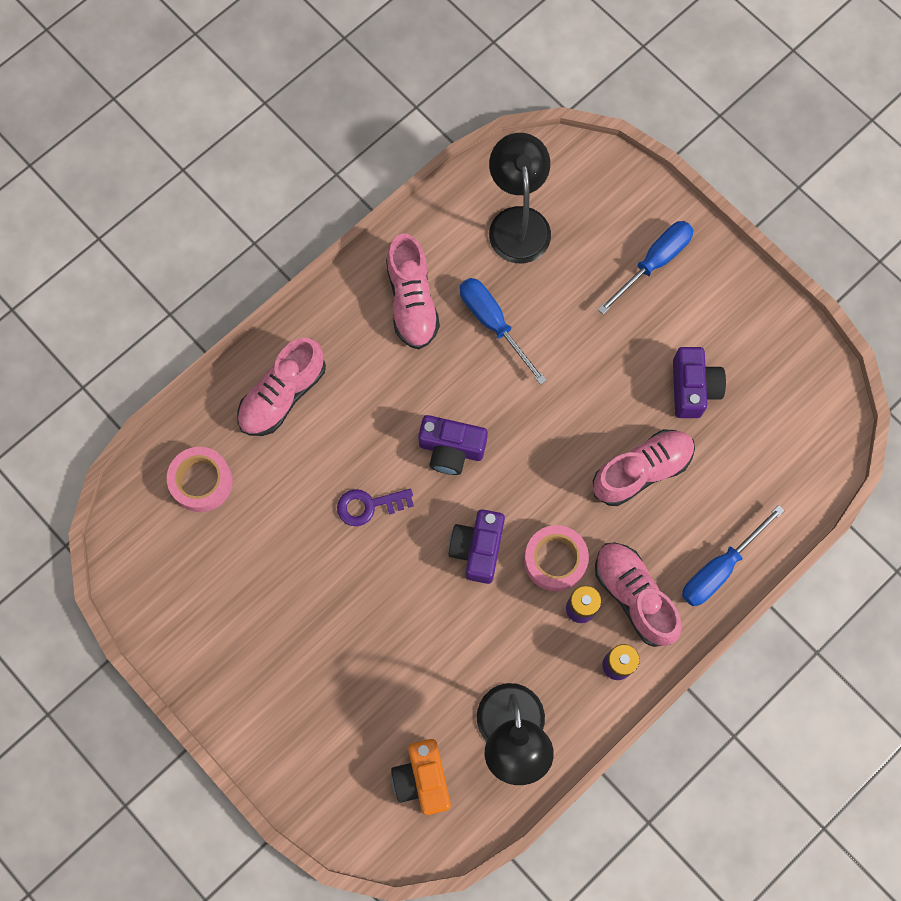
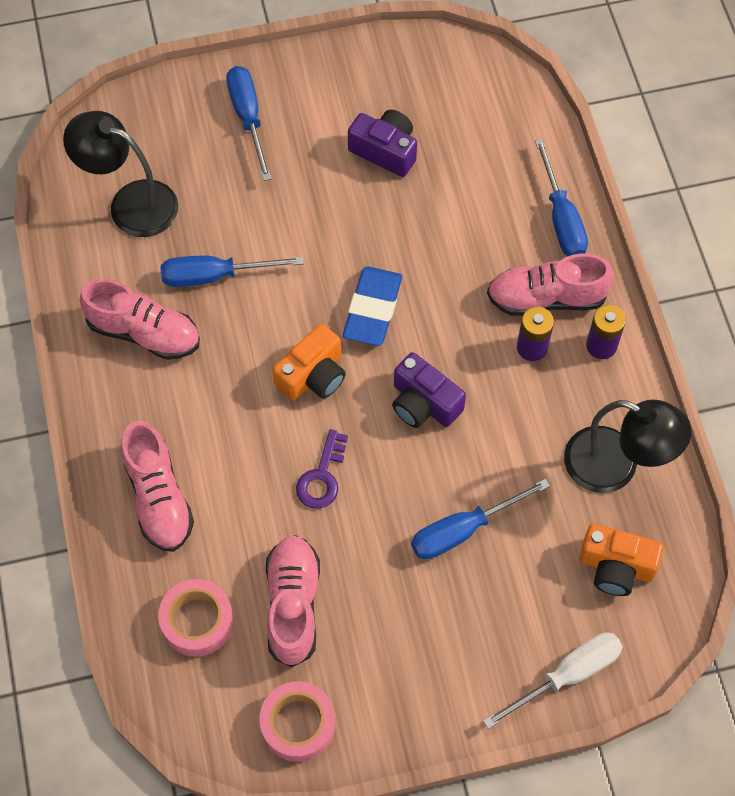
camera: 60 degrees left, 10 degrees down
purple camera [418,415,488,475] -> orange camera [272,324,346,400]
pink tape [524,525,589,591] -> pink tape moved to [259,681,335,762]
pink shoe [593,430,695,506] -> pink shoe moved to [266,535,320,667]
none -> blue eraser [343,266,402,346]
none -> blue screwdriver [411,479,550,559]
none -> white screwdriver [483,632,623,729]

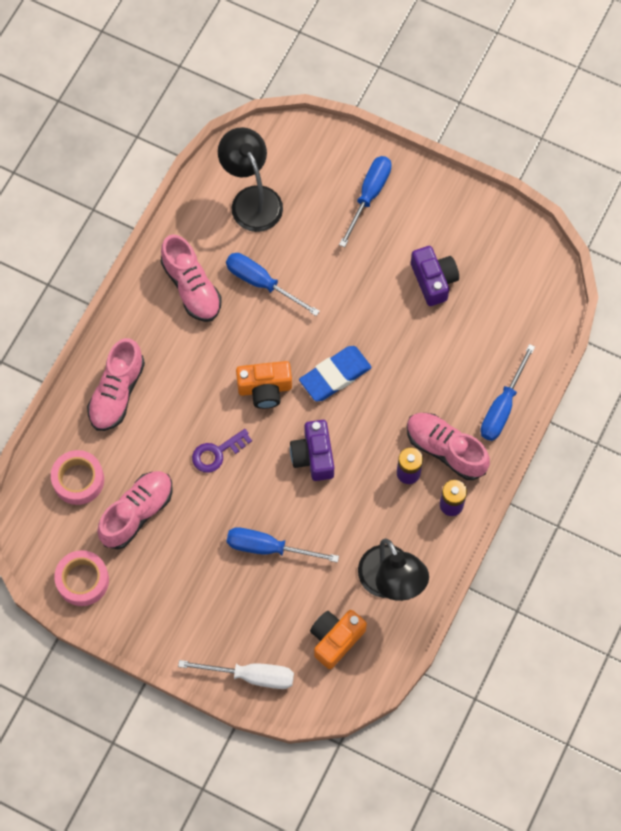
camera: 40 degrees right, 5 degrees up
orange camera [579,524,664,596] -> orange camera turned 75 degrees clockwise [310,610,367,669]

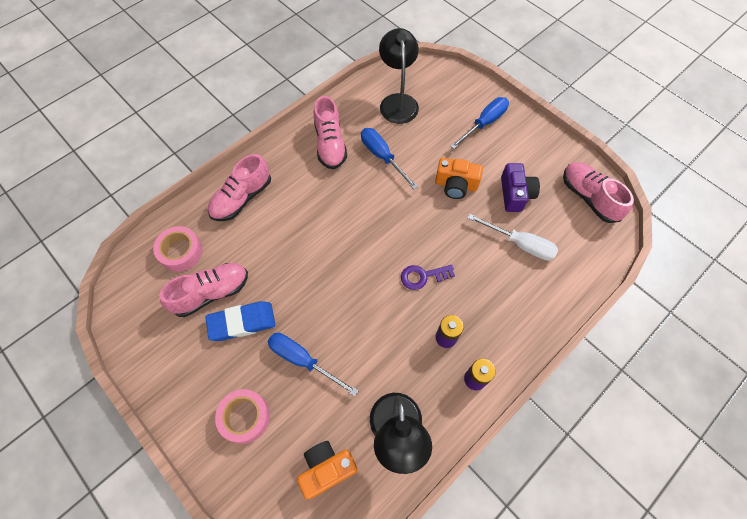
camera: 20 degrees right, 5 degrees down
pink tape [54,550,109,606] -> pink tape moved to [215,389,270,444]
white screwdriver [178,660,294,689] -> white screwdriver moved to [468,214,558,261]
purple key [192,429,252,473] -> purple key moved to [401,265,455,290]
orange camera [236,361,292,409] -> orange camera moved to [435,158,483,199]
purple camera [290,420,334,481] -> none
blue eraser [299,346,372,401] -> blue eraser moved to [205,301,276,341]
pink shoe [407,413,490,480] -> pink shoe moved to [563,162,634,223]
blue screwdriver [480,344,535,441] -> none

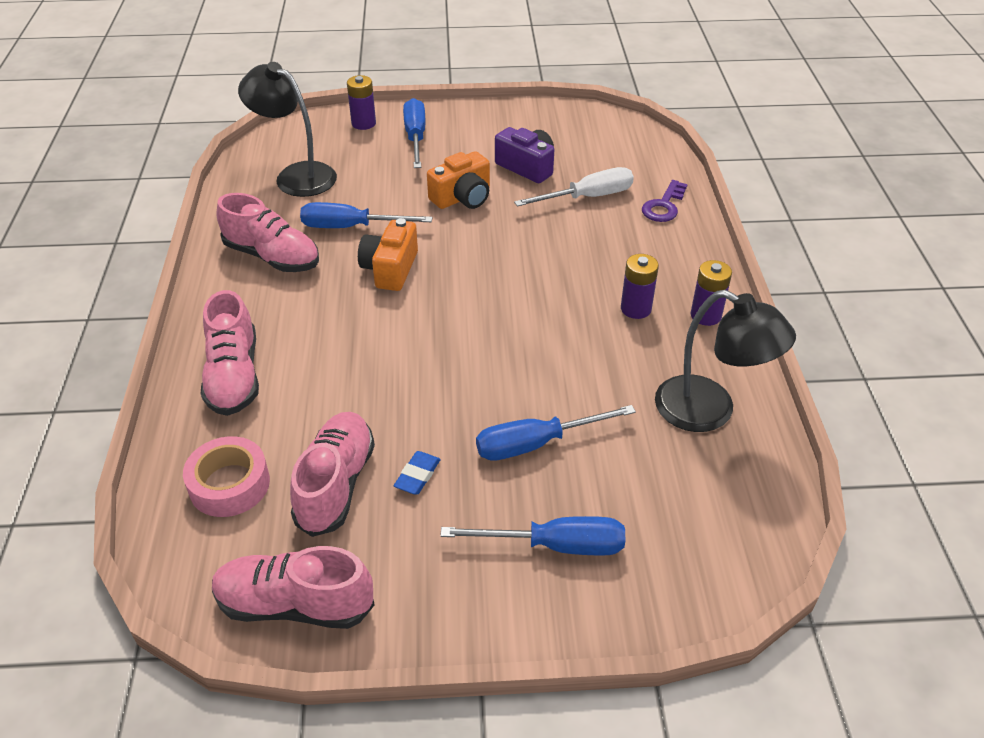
camera: 50 degrees left, 20 degrees down
blue eraser [205,301,276,341] -> blue eraser [394,451,441,494], size x0.52
pink tape [215,389,270,444] -> blue screwdriver [440,516,625,556]
orange camera [297,441,358,499] -> orange camera moved to [358,218,418,291]
purple key [401,265,455,290] -> purple key moved to [642,180,688,222]
pink shoe [563,162,634,223] -> pink shoe moved to [212,546,375,629]
none -> purple battery [347,75,376,130]

